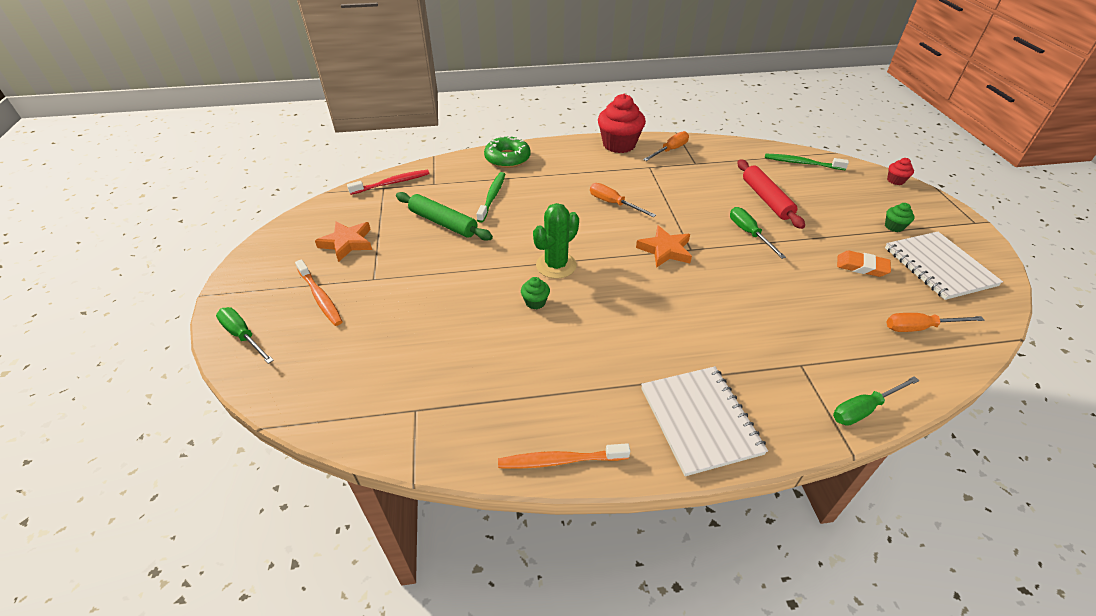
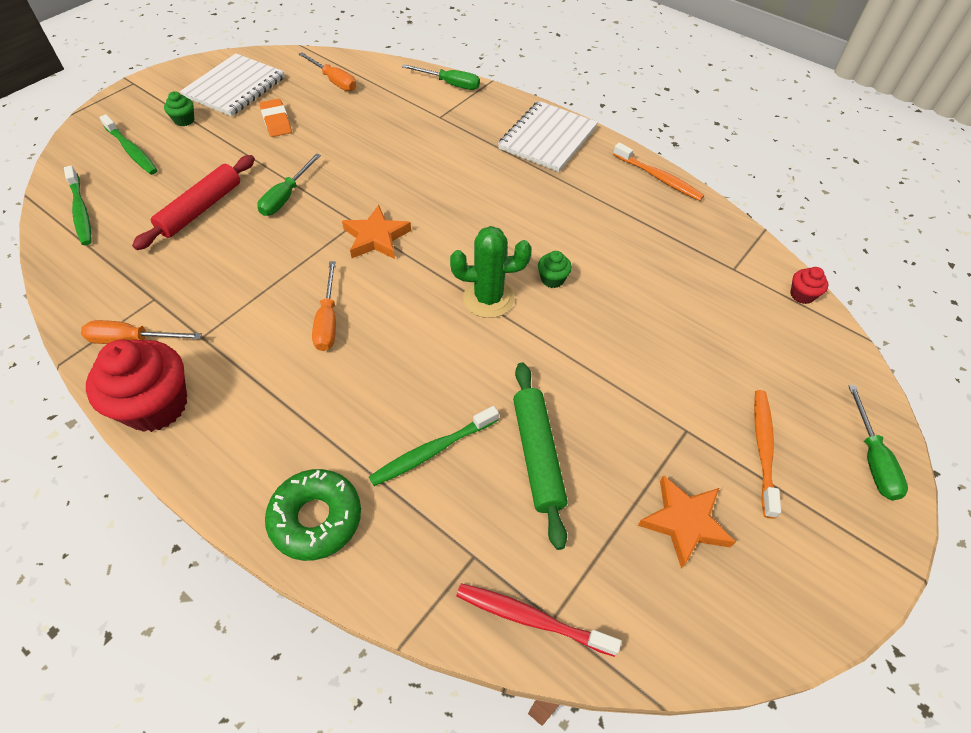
camera: 135 degrees left, 10 degrees up
red cupcake [887,158,914,185] -> red cupcake moved to [790,267,828,304]
none -> green toothbrush [99,114,158,175]

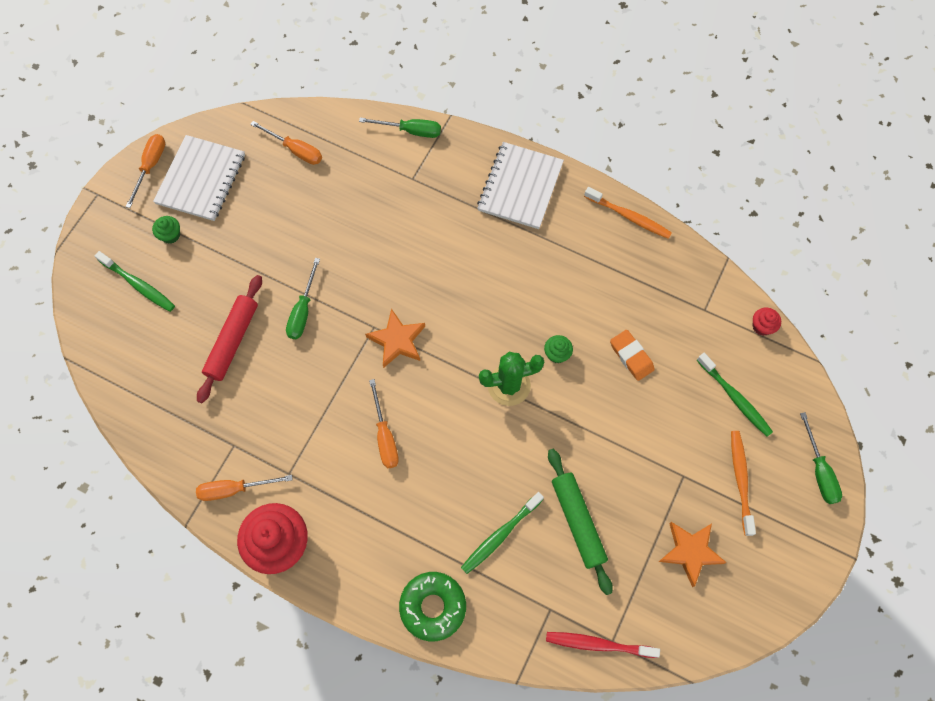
camera: 10 degrees left, 15 degrees up
green toothbrush [64,166,92,245] -> green toothbrush moved to [697,353,773,437]
orange eraser [260,99,292,137] -> orange eraser moved to [610,330,655,381]
none -> orange screwdriver [126,134,165,208]

